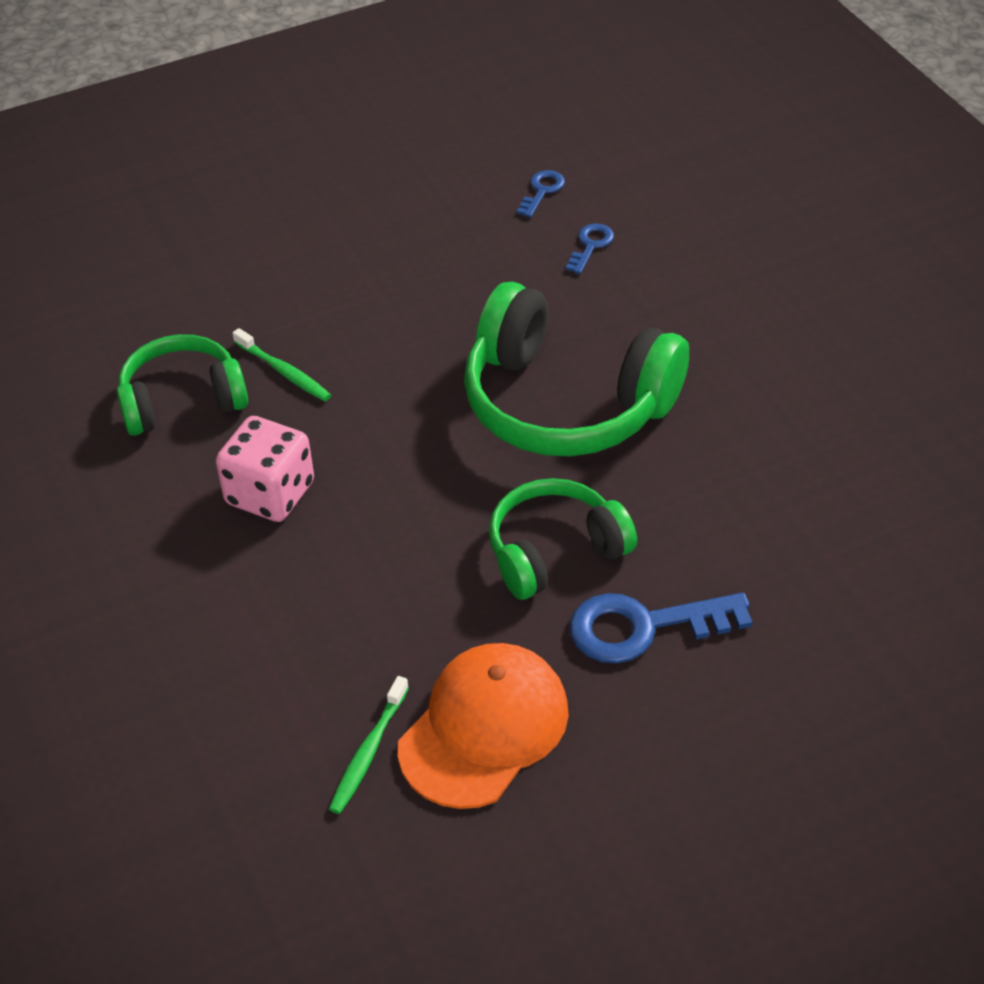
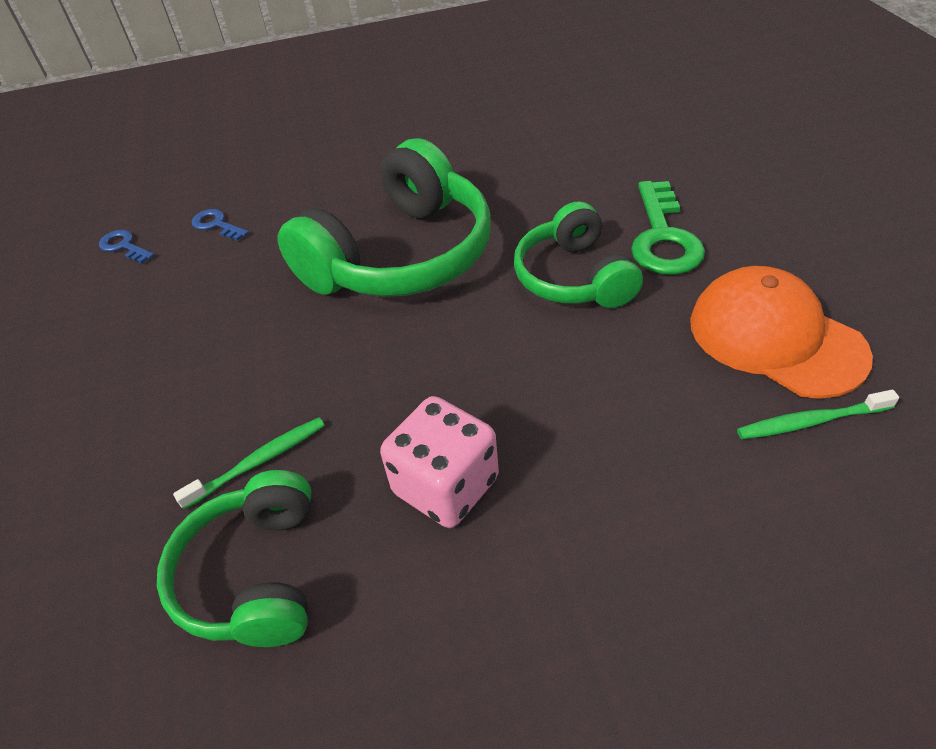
camera: 75 degrees left, 0 degrees up
green toothbrush [329,676,409,814] -> green toothbrush turned 135 degrees clockwise [737,390,899,439]
blue key [569,593,753,664] -> green key [631,181,705,275]

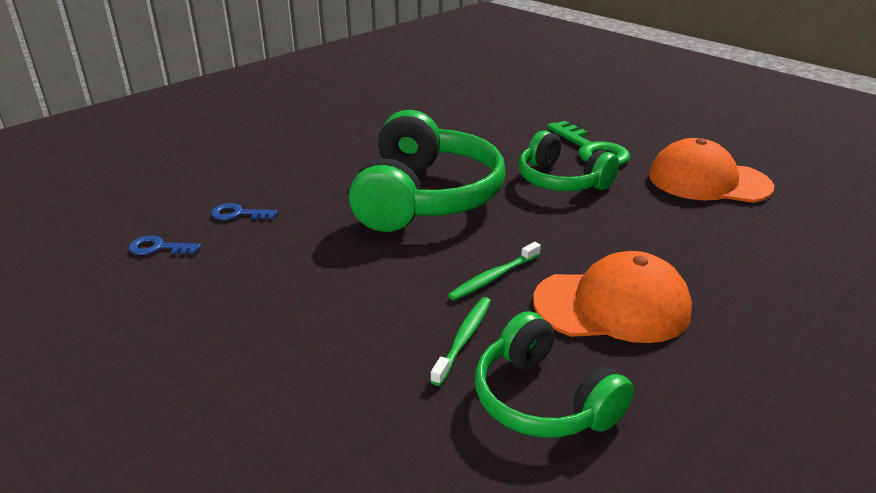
camera: 35 degrees left, 15 degrees down
pink dice [380,396,499,528] -> orange cap [533,251,692,343]
green toothbrush [737,390,899,439] -> green toothbrush moved to [448,242,541,300]

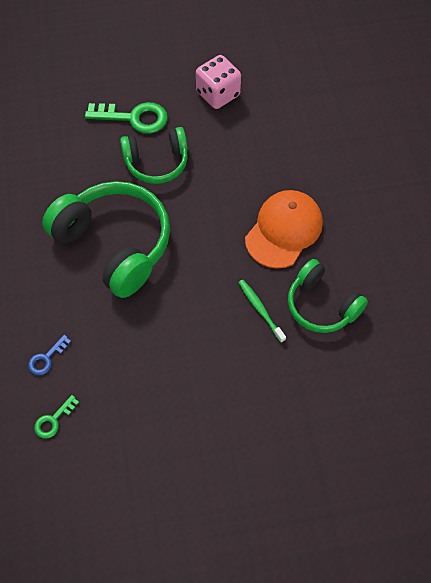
camera: 55 degrees left, 30 degrees up
blue key [129,235,201,255] -> green key [34,395,79,439]
green toothbrush [448,242,541,300] -> none
green headphones [475,311,634,438] -> green headphones turned 45 degrees clockwise [288,259,368,333]
orange cap [649,138,774,203] -> pink dice [196,55,241,109]

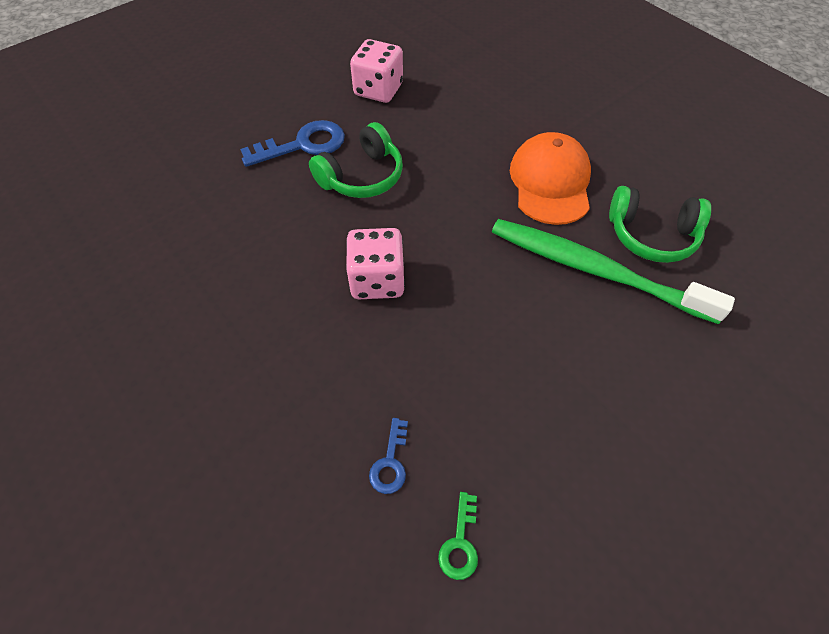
camera: 30 degrees left, 5 degrees down
green headphones [42,181,170,298] -> pink dice [346,228,405,299]
green key [85,102,168,134] -> blue key [240,120,345,167]
green toothbrush [238,280,286,343] -> green toothbrush [492,219,735,324], size x2.30

